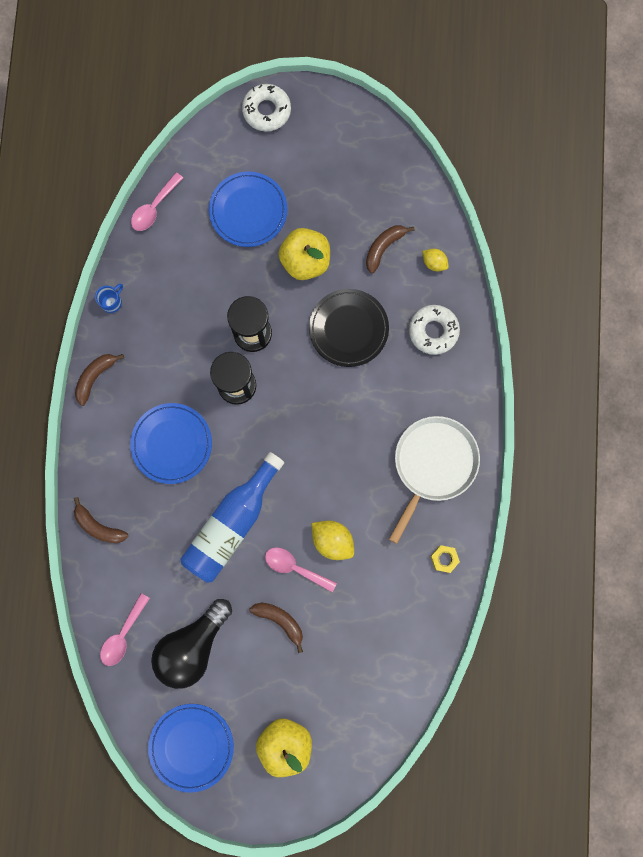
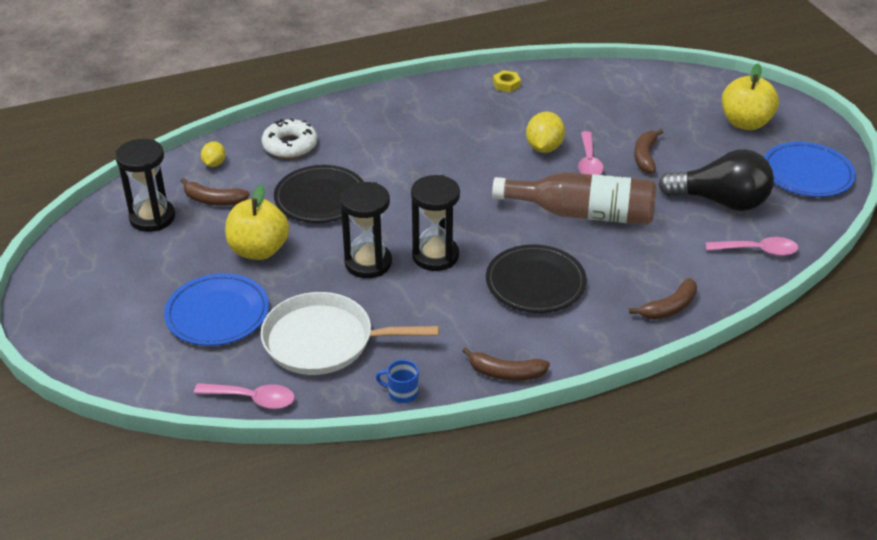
camera: 115 degrees left, 40 degrees down
brown banana [74,497,128,543] -> brown banana turned 45 degrees clockwise [629,278,697,320]
blue plate [130,403,212,484] -> black plate [486,244,587,313]
blue bottle [180,452,284,583] -> brown bottle [492,172,656,225]
white donut [242,84,291,132] -> none
white pan [389,416,480,544] -> white pan moved to [260,292,439,375]
none -> black hourglass [115,139,175,232]

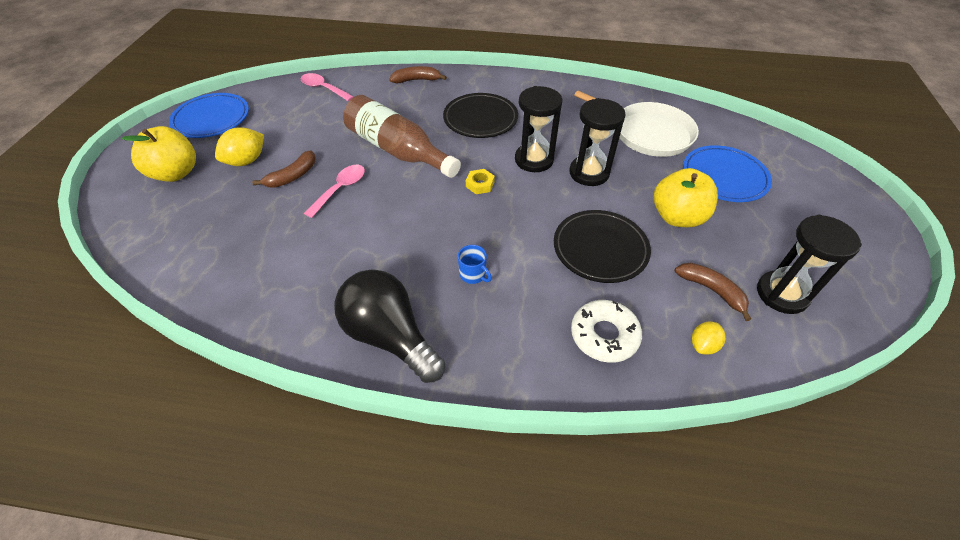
camera: 150 degrees left, 10 degrees up
pink spoon [194,383,295,409] -> none
blue mug [376,360,419,403] -> blue mug moved to [458,245,492,284]
brown banana [462,347,550,381] -> none
yellow nut [493,70,521,92] -> yellow nut moved to [466,169,495,194]
yellow lemon [526,112,565,153] -> yellow lemon moved to [215,127,264,166]
black light bulb [658,149,774,211] -> black light bulb moved to [334,269,445,383]

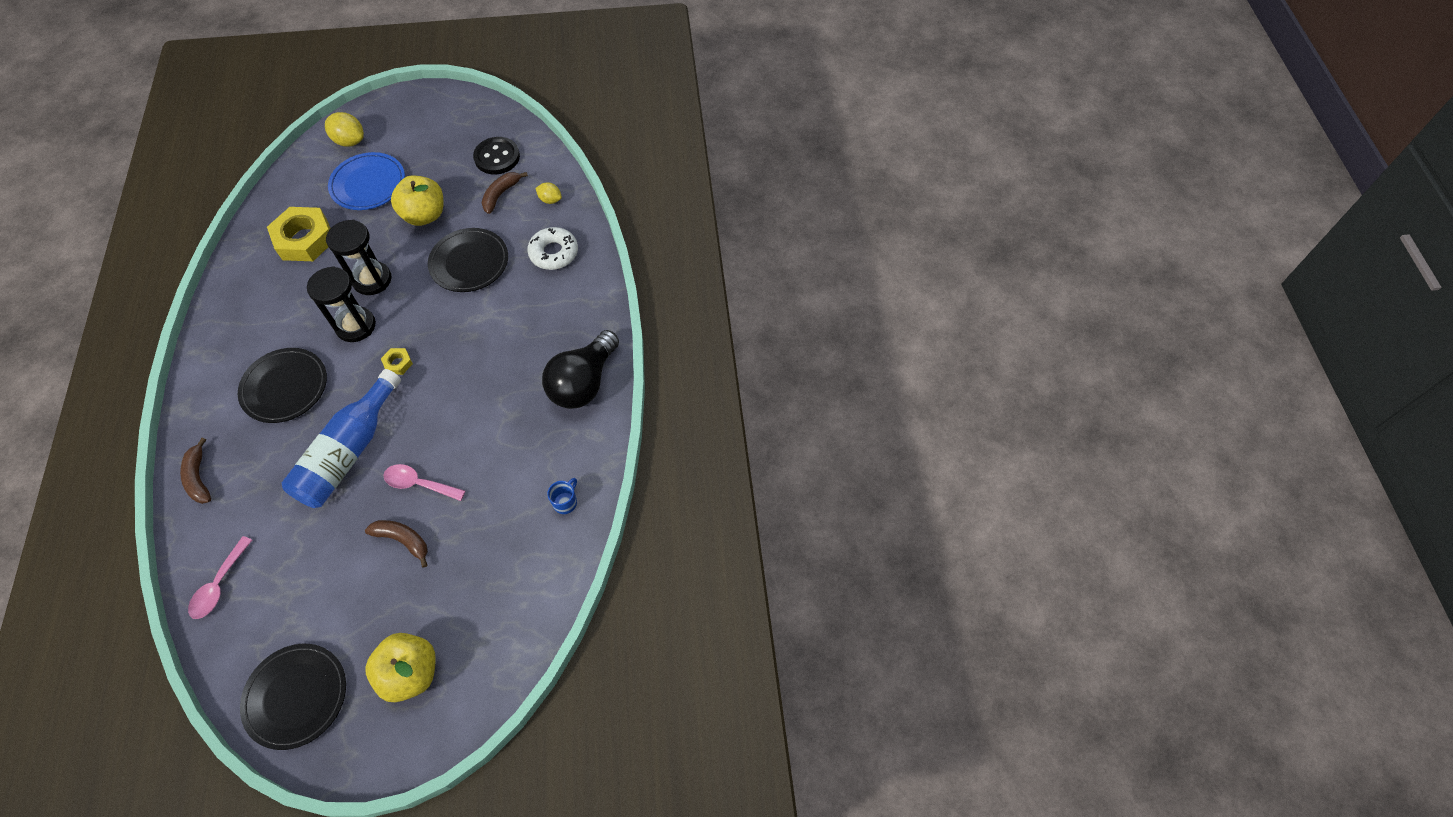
camera: 105 degrees left, 10 degrees up
blue plate [169,93,249,138] -> black plate [240,644,346,750]
yellow lemon [215,127,264,166] -> yellow lemon moved to [325,112,364,147]
brown bottle [343,95,461,178] -> blue bottle [282,369,401,508]
blue mug [458,245,492,284] -> blue mug moved to [547,478,577,514]
white pan [574,91,699,157] -> yellow nut [267,207,331,261]
black hourglass [757,215,862,314] -> black button [473,137,520,174]

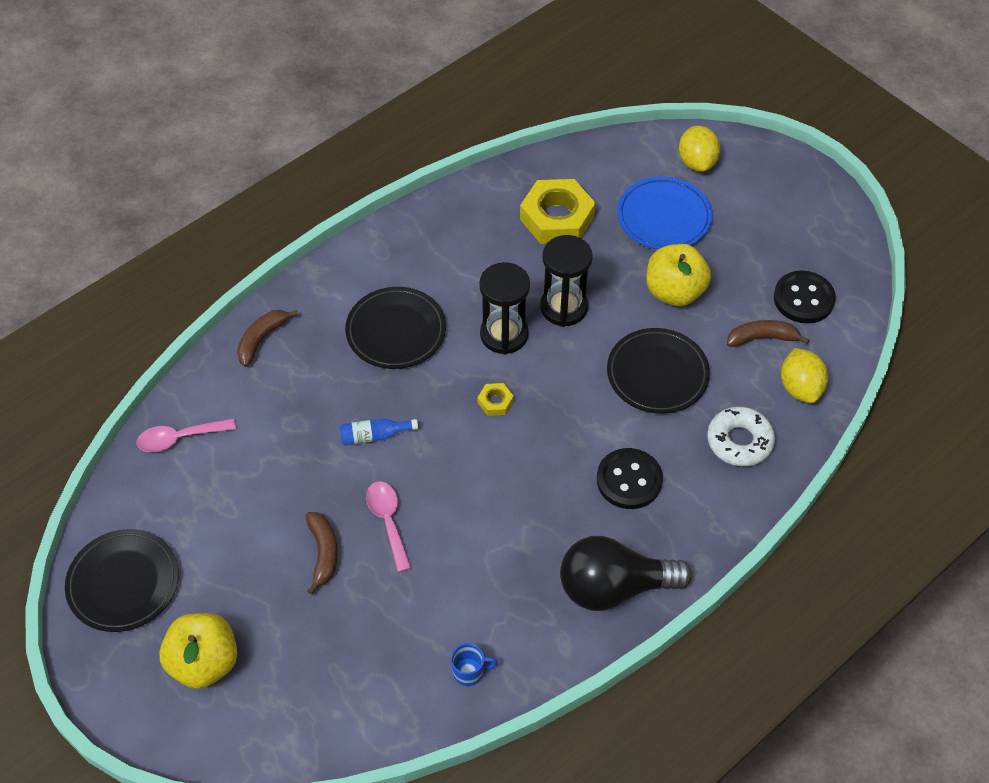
camera: 55 degrees right, 5 degrees down
blue bottle [282,369,401,508] -> blue bottle [340,418,418,445], size x0.43
yellow lemon [535,182,562,204] -> yellow lemon [781,348,828,403], size x1.63
none -> black button [597,448,663,509]

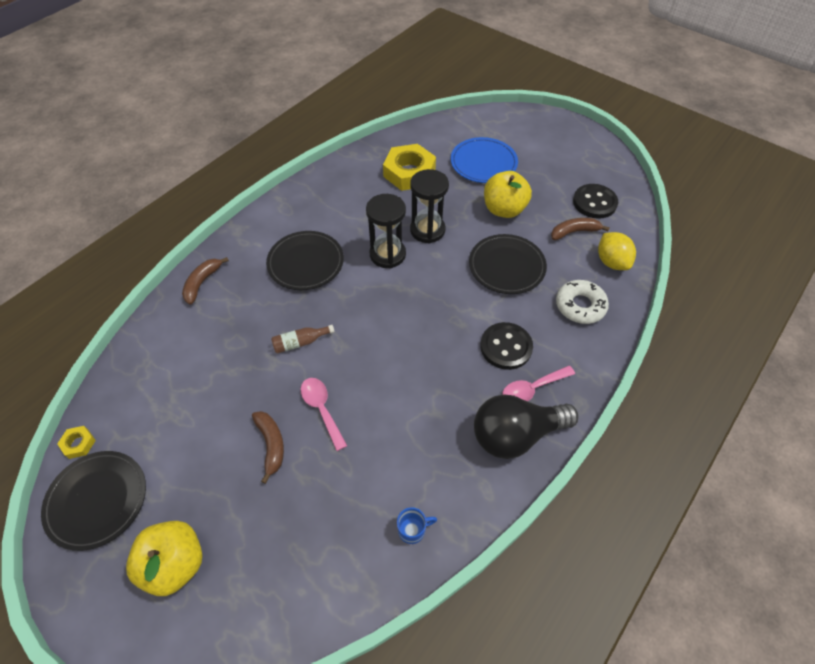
camera: 10 degrees left, 0 degrees up
pink spoon [136,418,236,452] -> pink spoon moved to [502,366,575,401]
blue bottle [340,418,418,445] -> brown bottle [271,325,335,354]
yellow nut [478,383,514,416] -> yellow nut moved to [57,426,96,459]
yellow lemon [679,126,720,172] -> none

